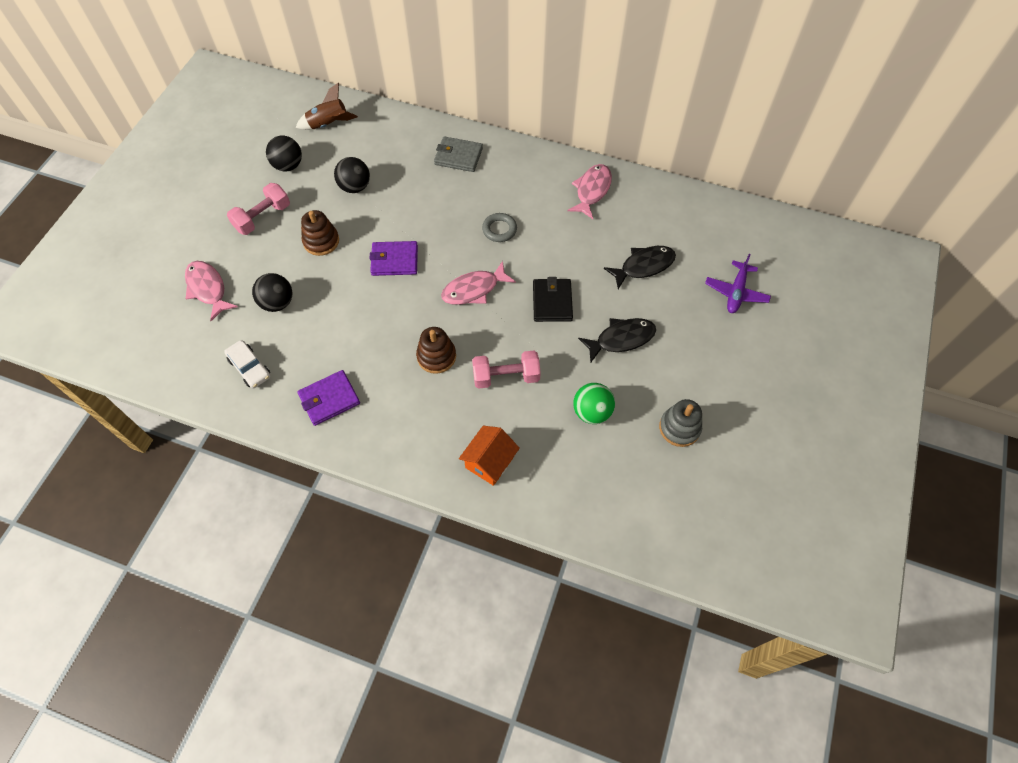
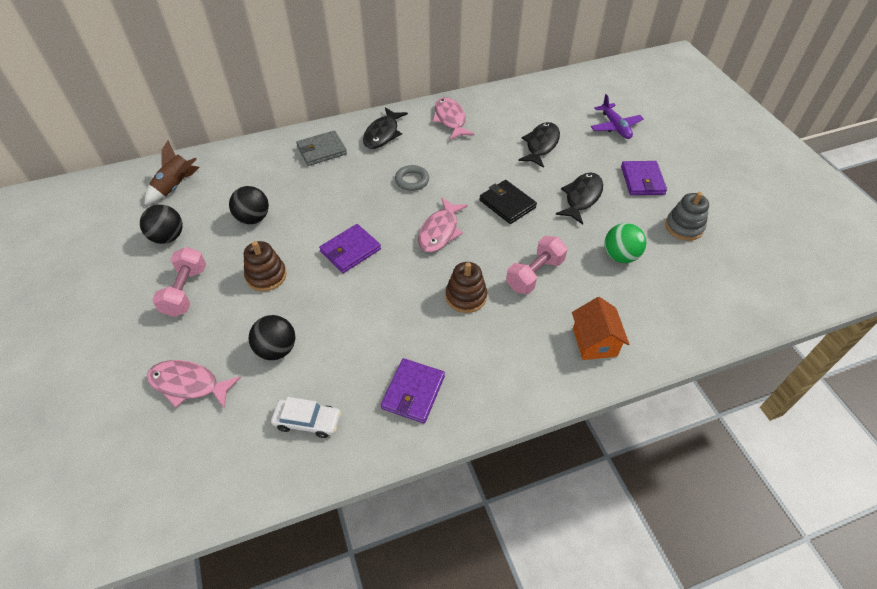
camera: 40 degrees left, 10 degrees down
none -> black fish [363,107,408,149]
none -> purple wallet [621,161,667,195]

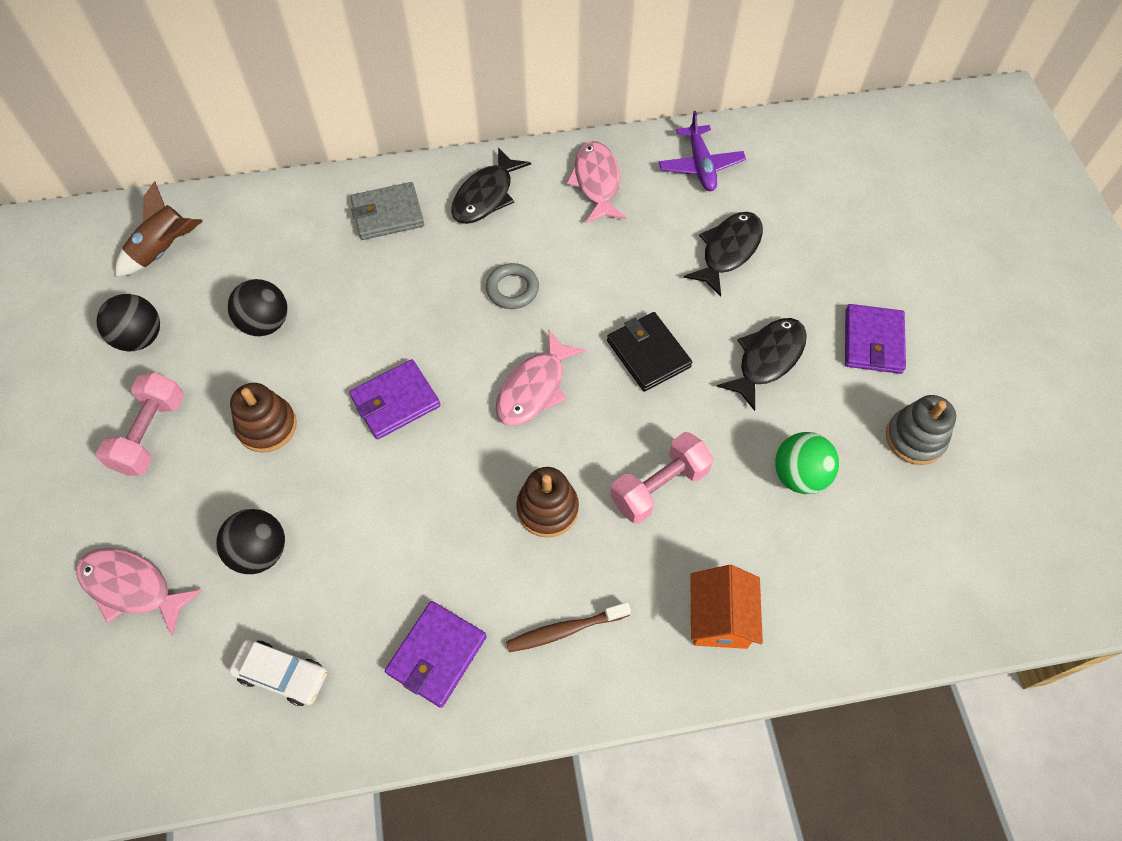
camera: 10 degrees right, 10 degrees up
purple plane [591,94,644,139] -> purple plane moved to [659,111,746,191]
none -> brown toothbrush [506,602,631,652]

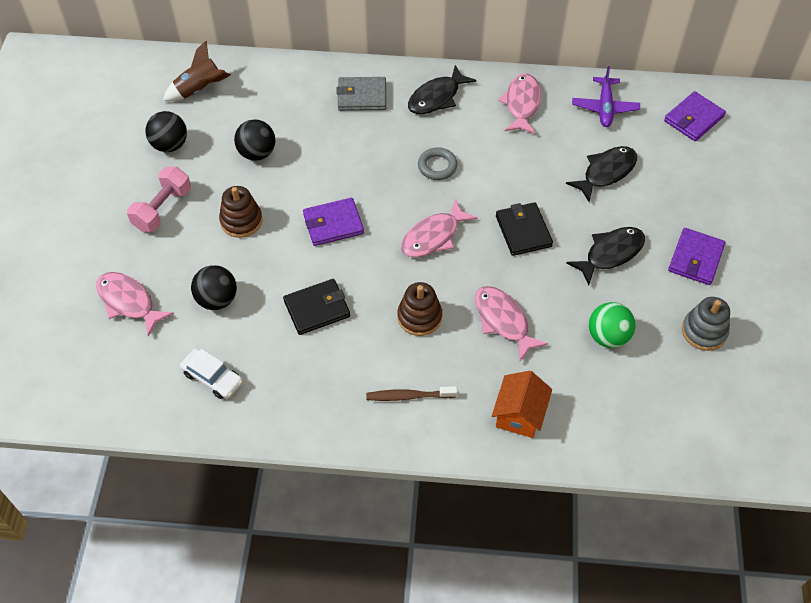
camera: 15 degrees right, 5 degrees down
purple wallet [385,601,487,708] -> purple wallet moved to [664,91,726,141]
pink dumbbell [610,432,714,524] -> pink fish [475,286,548,361]
none -> black wallet [283,279,350,335]

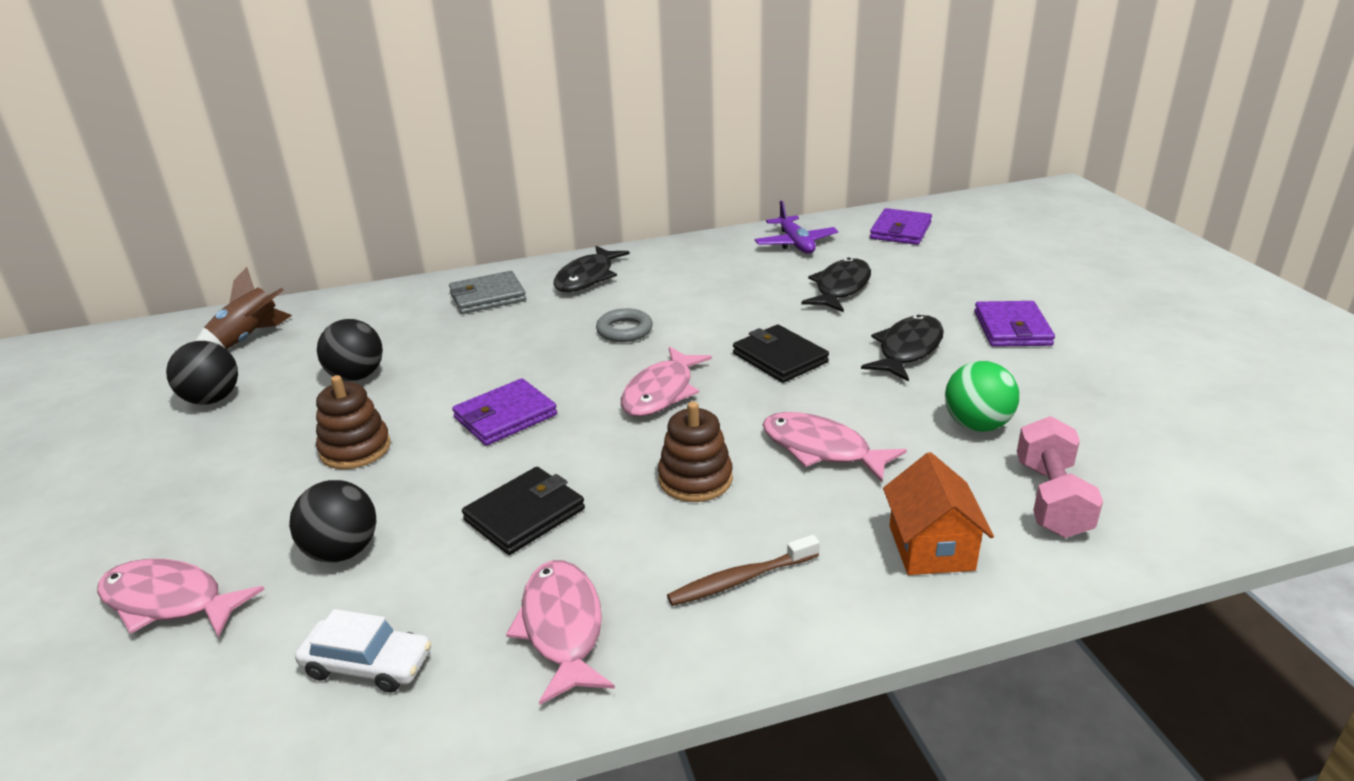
camera: 20 degrees left, 25 degrees down
pink dumbbell [127,167,191,232] -> pink dumbbell moved to [1017,416,1103,538]
pink fish [498,74,541,134] -> pink fish moved to [506,560,615,705]
grey stacking toy [682,297,730,351] -> none

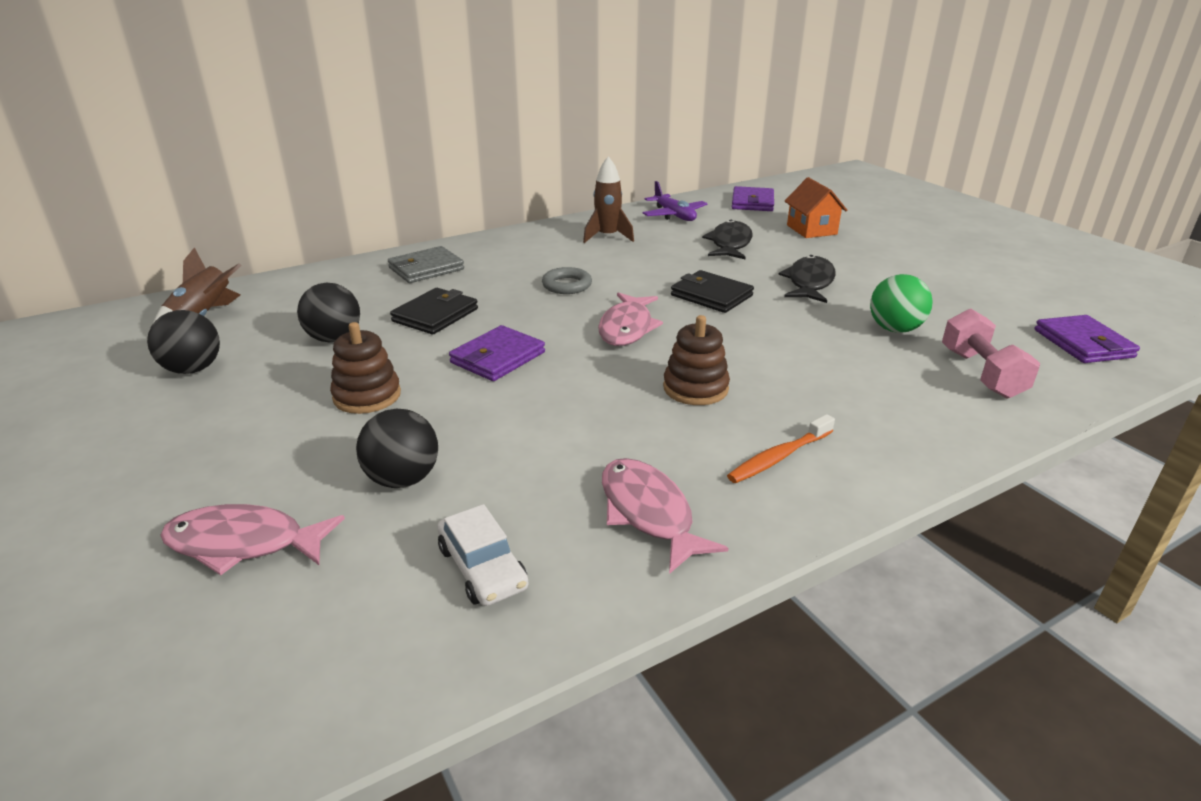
camera: 15 degrees left, 0 degrees up
white car [295,609,431,693] -> white car turned 60 degrees clockwise [437,504,529,606]
black wallet [462,467,585,555] -> black wallet moved to [390,288,478,335]
black fish [553,246,630,292] -> none
brown toothbrush [667,535,820,606] -> orange toothbrush [727,414,835,483]
pink fish [763,412,907,482] -> none
orange house [883,452,994,575] -> orange house moved to [785,177,848,238]
purple wallet [974,301,1055,347] -> purple wallet moved to [1034,315,1140,363]
none -> brown rocket [583,156,634,243]

